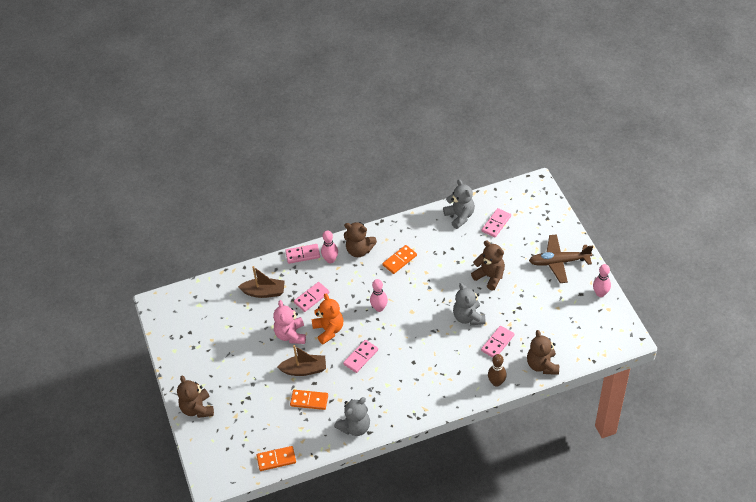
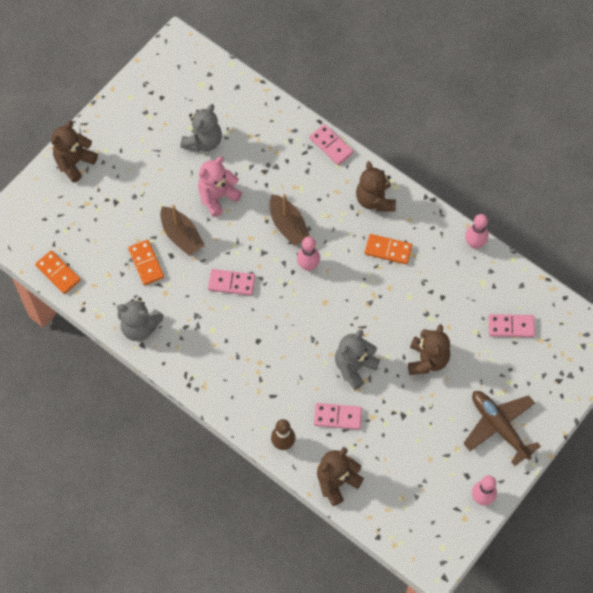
camera: 55 degrees right, 15 degrees up
brown boat [238,266,285,298] -> brown boat moved to [270,194,310,246]
pink domino [294,282,329,312] -> none
orange teddy bear [312,294,343,344] -> none
pink bowling pin [321,230,338,263] -> pink bowling pin moved to [465,214,489,249]
grey teddy bear [443,179,475,229] -> grey teddy bear moved to [180,104,222,152]

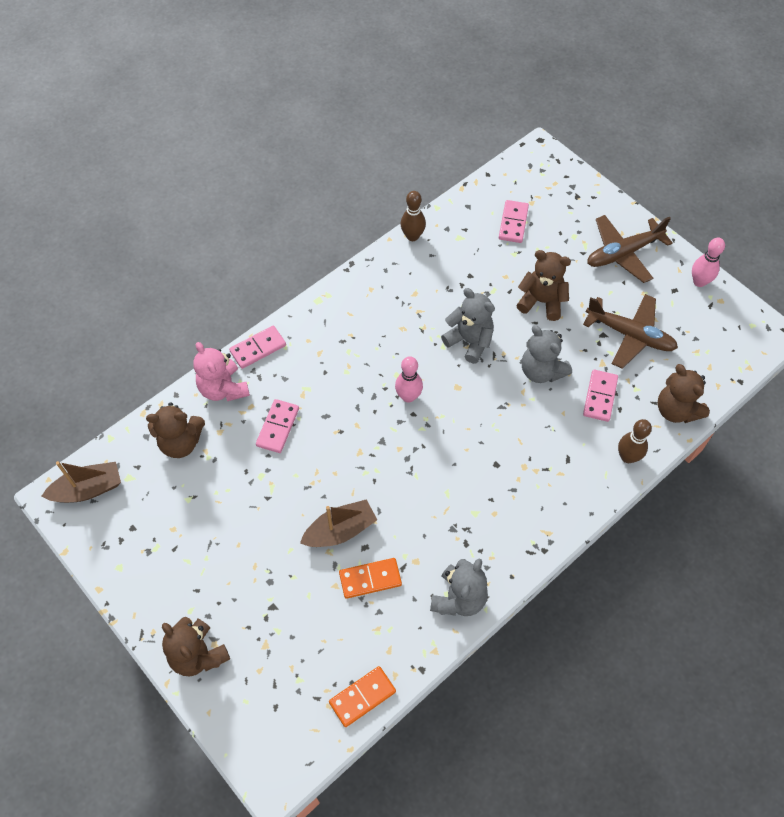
camera: 80 degrees left, 5 degrees down
grey teddy bear [180,104,222,152] -> grey teddy bear moved to [441,288,495,364]
pink teddy bear [198,157,242,217] -> pink teddy bear moved to [193,342,250,401]
pink domino [208,269,255,296] -> pink domino moved to [256,399,299,453]
brown boat [270,194,310,246] -> brown boat moved to [41,461,121,503]
brown teddy bear [356,161,396,212] -> brown teddy bear moved to [146,402,205,458]
orange domino [365,234,412,264] -> none
pink bowling pin [465,214,489,249] -> brown bowling pin [401,191,426,241]
none -> brown plane [583,294,678,369]

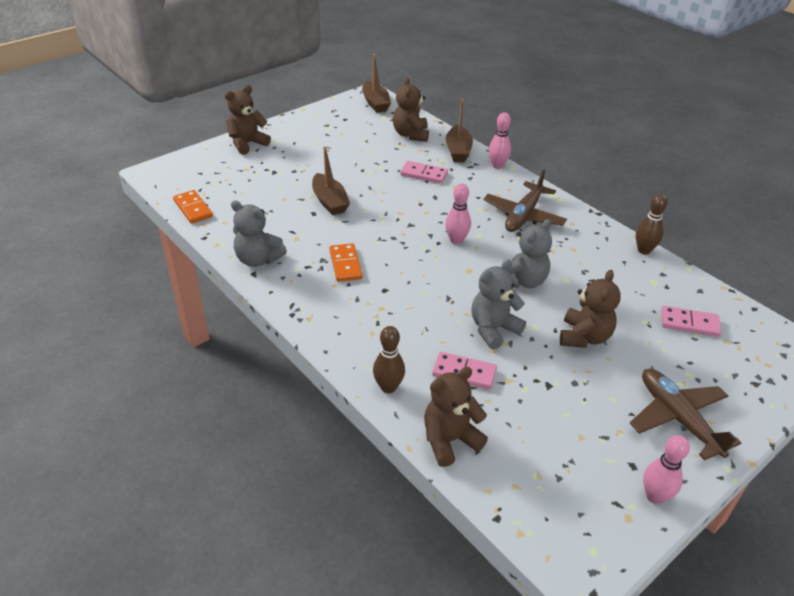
camera: 90 degrees right, 20 degrees down
pink teddy bear [193,342,250,401] -> brown boat [446,99,473,162]
pink domino [229,326,286,369] -> pink bowling pin [489,112,511,169]
orange domino [339,558,402,599] -> orange domino moved to [329,243,363,282]
brown plane [583,294,678,369] -> brown plane moved to [483,169,567,232]

